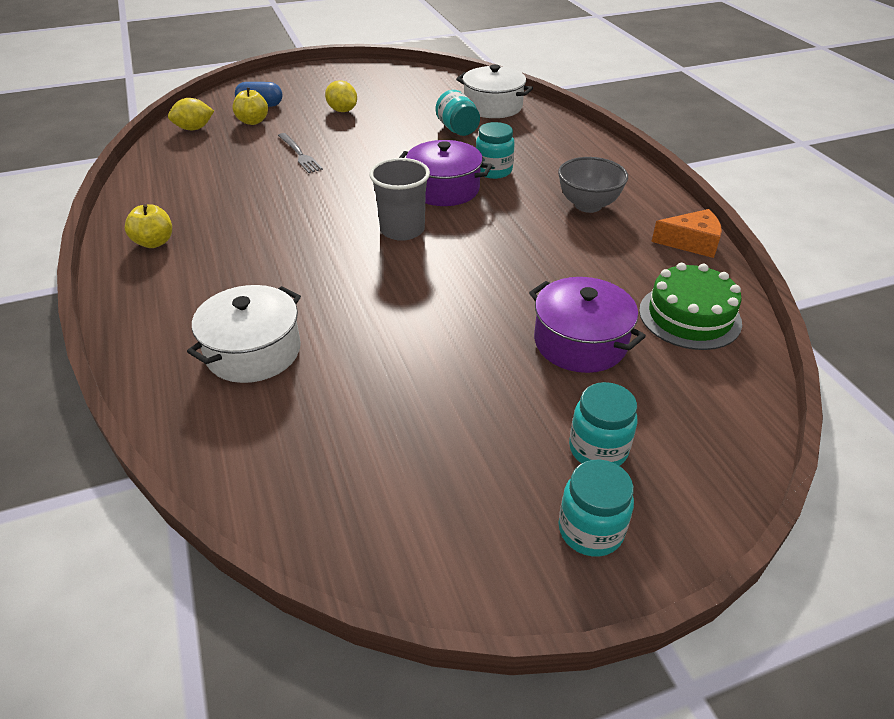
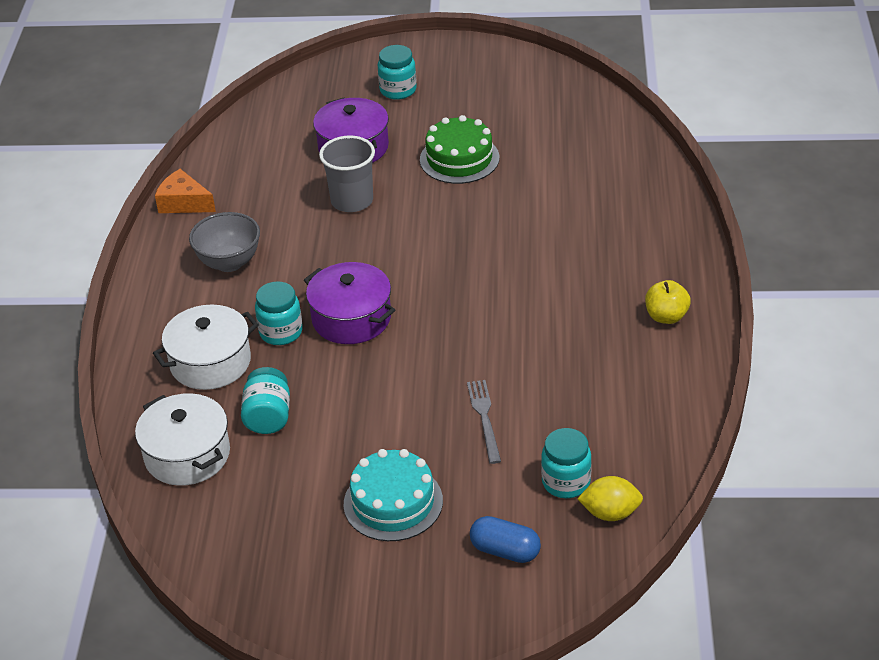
camera: 155 degrees left, 0 degrees up
white pot [187,285,301,383] -> white pot moved to [153,305,259,390]
yellow apple [232,88,268,125] -> none
yellow lemon [325,80,357,112] -> turquoise cake [344,449,443,541]
grey cup [369,158,430,241] -> grey cup moved to [319,136,375,212]
turquoise jar [558,460,634,557] -> turquoise jar moved to [541,428,592,498]
green cake [639,263,742,350] -> green cake moved to [420,115,500,184]

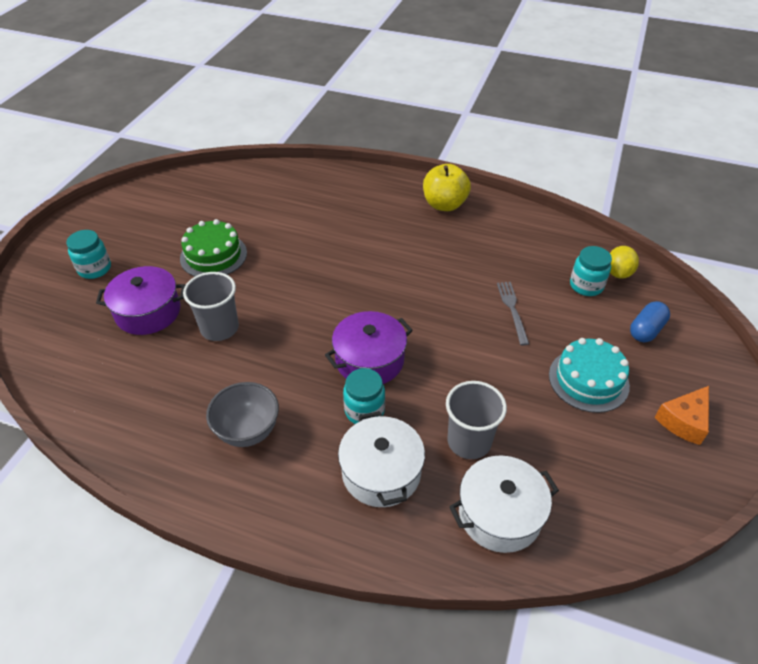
camera: 75 degrees left, 5 degrees up
orange cheese [155,169,216,213] -> orange cheese moved to [655,386,709,445]
turquoise jar [241,367,290,434] -> grey cup [446,381,507,459]
grey fork [467,380,501,464] -> grey fork turned 75 degrees clockwise [497,282,529,345]
yellow apple [645,280,691,324] -> yellow apple [423,164,471,211], size x1.54

